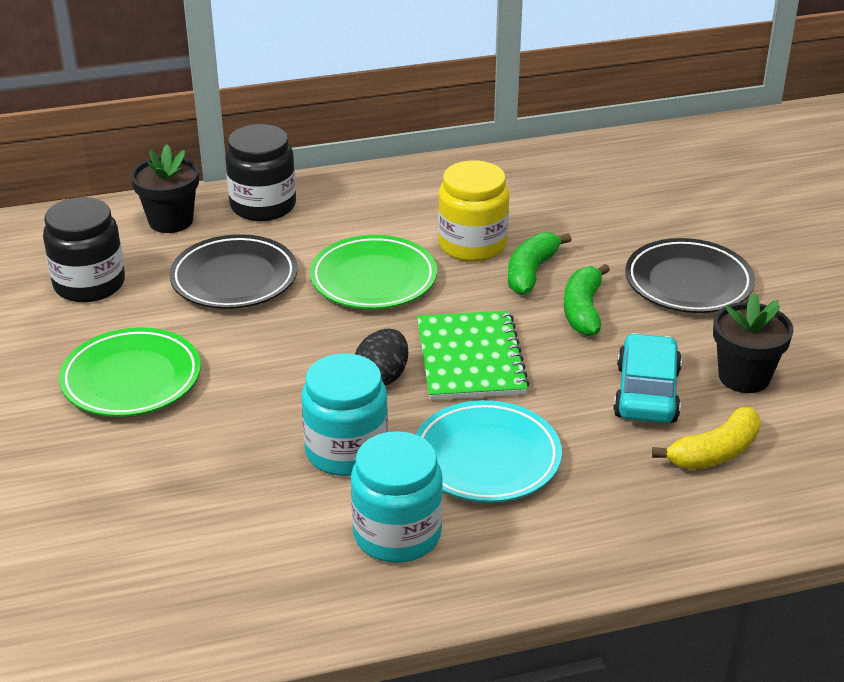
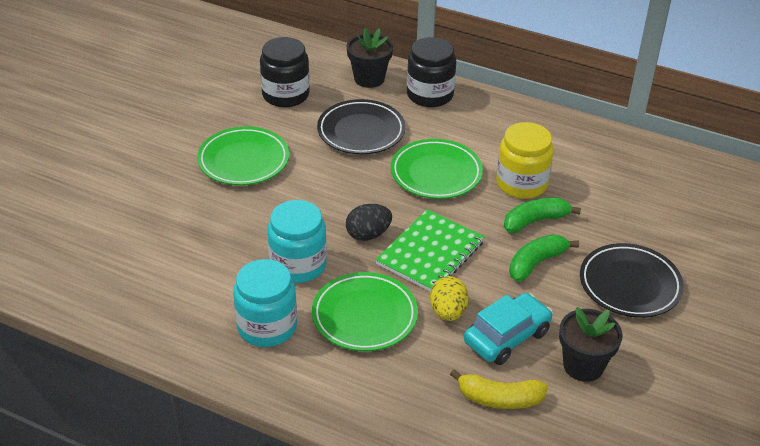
camera: 40 degrees right, 5 degrees up
turquoise plate [415,400,562,502] -> green plate [312,272,418,351]
none -> yellow egg [430,276,469,321]

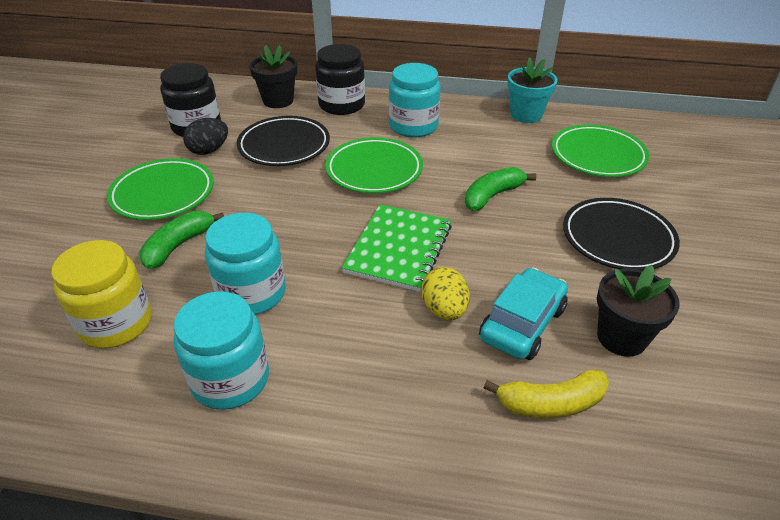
camera: 15 degrees left, 0 degrees up
green plate [312,272,418,351] -> green plate moved to [552,125,649,177]
black egg [346,204,392,241] -> black egg moved to [183,118,228,155]
yellow jar [496,122,554,199] -> yellow jar moved to [51,240,152,349]
green banana [509,234,579,282] -> green banana moved to [139,210,224,269]
none -> turquoise jar [389,63,441,137]
none -> turquoise flower pot [507,57,558,123]

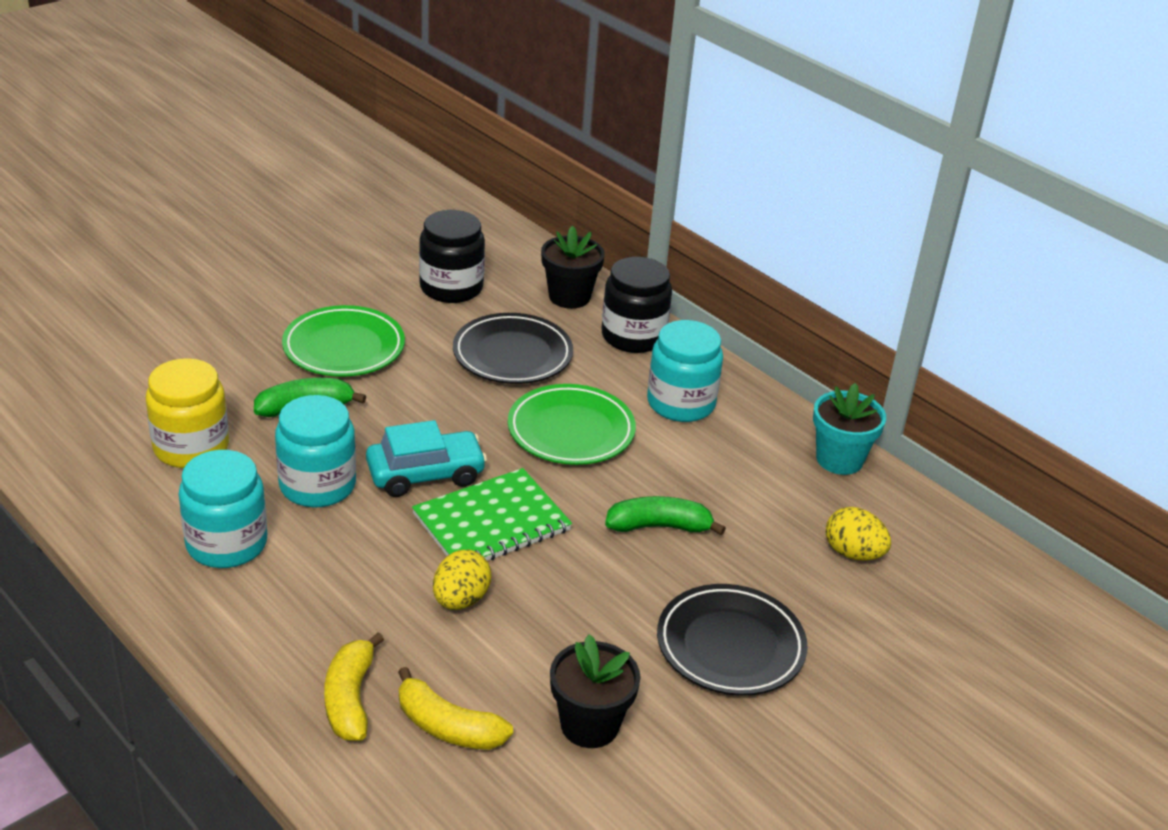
camera: 35 degrees right, 5 degrees down
black egg [183,118,228,155] -> none
turquoise car [479,268,568,360] -> turquoise car moved to [366,420,487,497]
green plate [552,125,649,177] -> yellow egg [826,507,891,560]
none -> yellow banana [324,632,384,741]

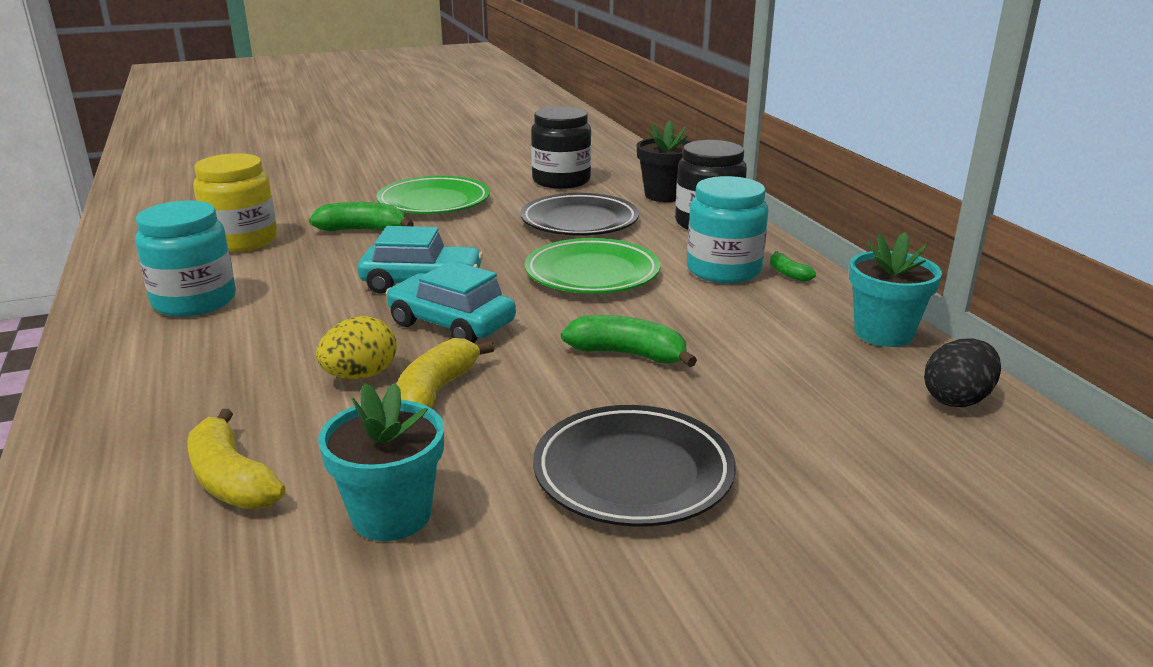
camera: 25 degrees right, 10 degrees down
turquoise jar [275,395,356,507] -> none
yellow banana [324,632,384,741] -> yellow banana moved to [397,338,494,409]
green notebook [412,468,572,561] -> turquoise car [386,261,516,343]
black flower pot [550,634,641,748] -> turquoise flower pot [318,383,444,541]
yellow egg [826,507,891,560] -> none
none -> green banana [770,251,816,282]
none -> black egg [924,338,1001,407]

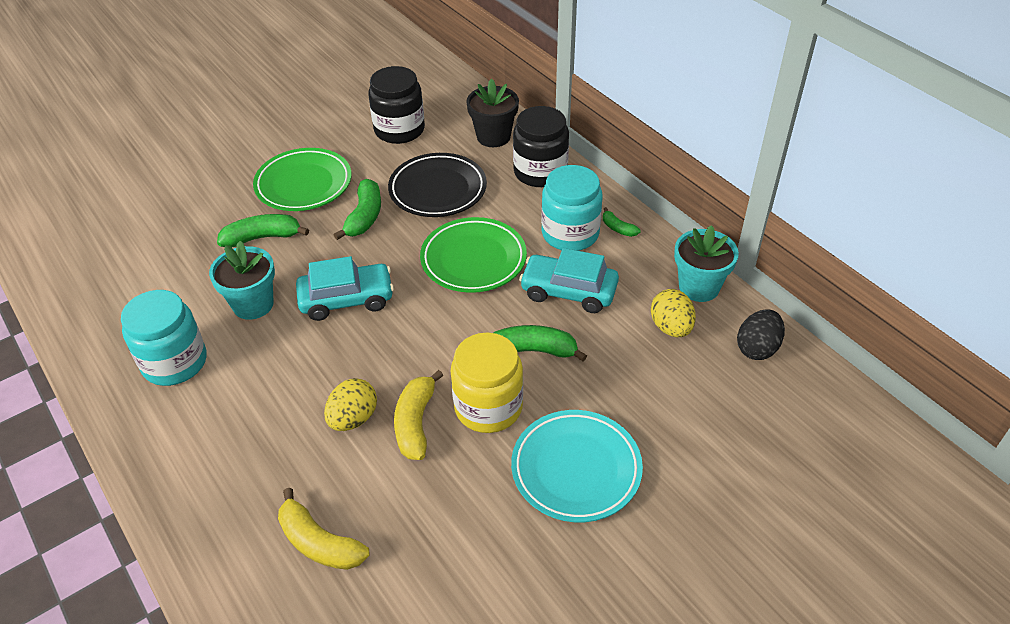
camera: 15 degrees left, 20 degrees up
yellow jar [193,153,277,252] -> yellow jar moved to [451,332,523,433]
turquoise flower pot [318,383,444,541] -> turquoise flower pot moved to [209,241,275,320]
turquoise car [386,261,516,343] -> turquoise car moved to [519,248,619,313]
black plate [533,405,736,527] -> turquoise plate [511,410,643,522]
none -> green banana [334,179,381,240]
none -> yellow egg [651,289,696,337]

